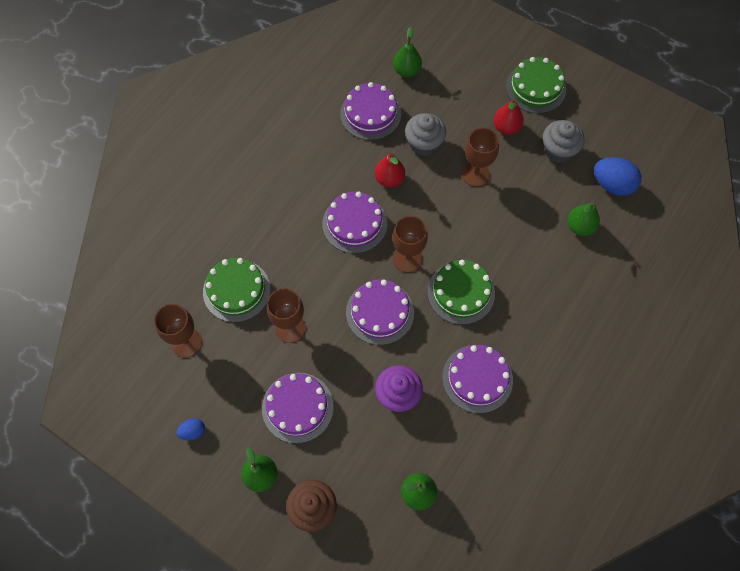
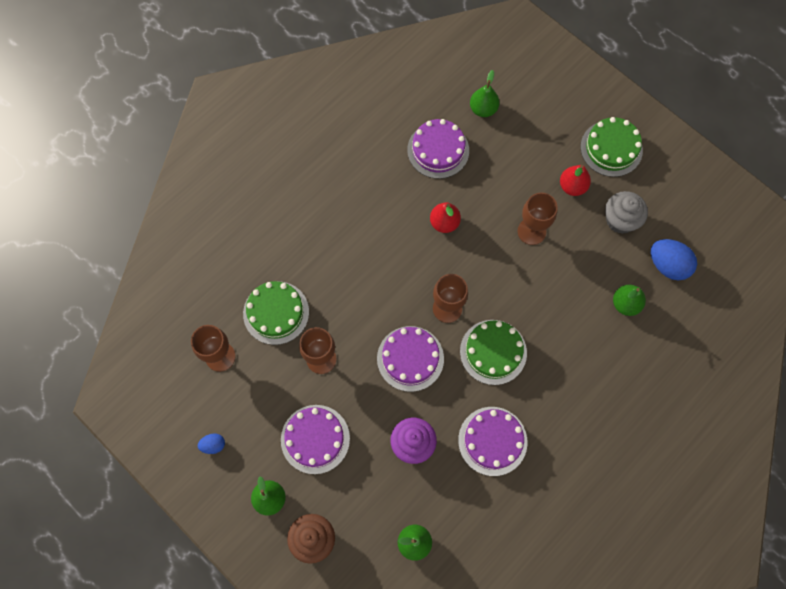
camera: 10 degrees right, 5 degrees up
purple cake [322,191,387,253] -> none
grey cupcake [405,113,446,156] -> none

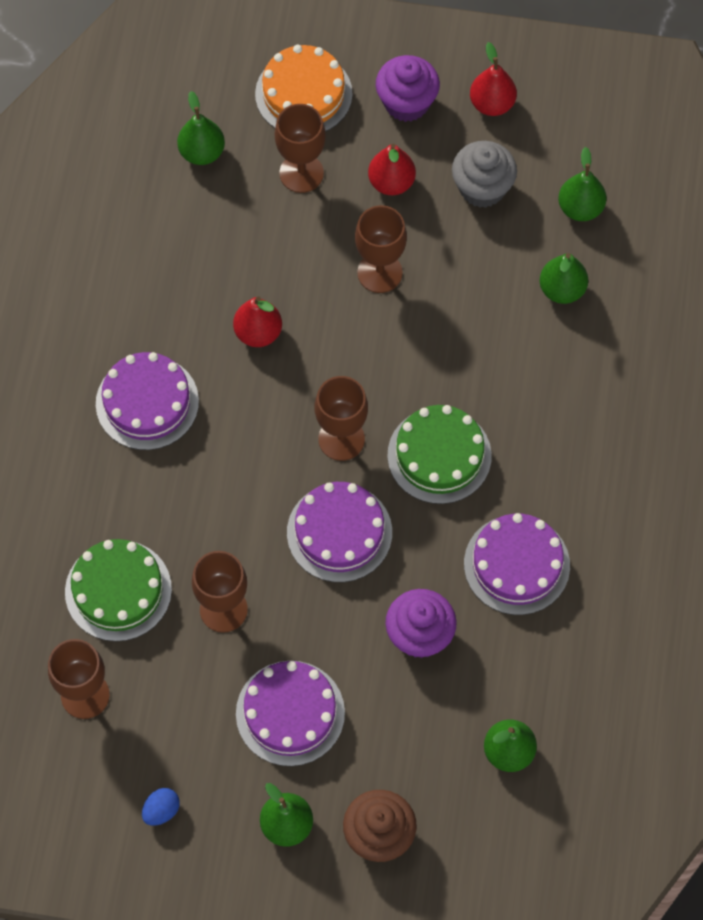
camera: 35 degrees left, 5 degrees down
purple cake [407,119,469,179] -> purple cake moved to [96,352,199,450]
green cake [580,117,643,177] -> purple cupcake [376,55,440,122]
blue egg [651,239,697,280] -> green pear [558,147,607,221]
none -> orange cake [255,45,352,132]
none -> brown goblet [275,104,326,193]
none -> red pear [470,42,517,116]

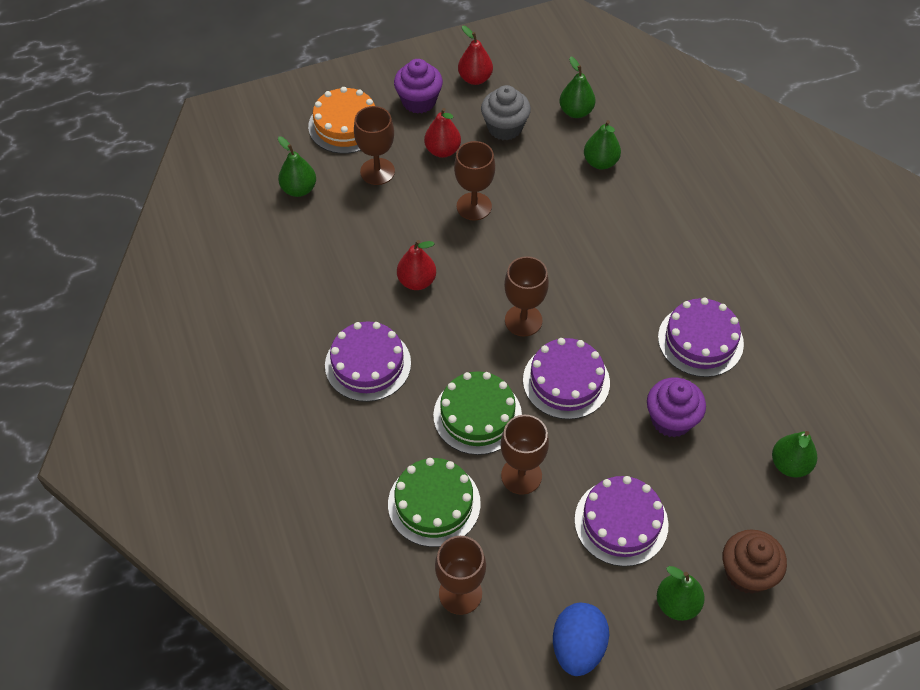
camera: 30 degrees left, 10 degrees down
blue egg [142,788,180,826] -> blue egg [553,603,609,676], size x1.92
green cake [387,405,492,504] -> green cake moved to [433,371,522,455]

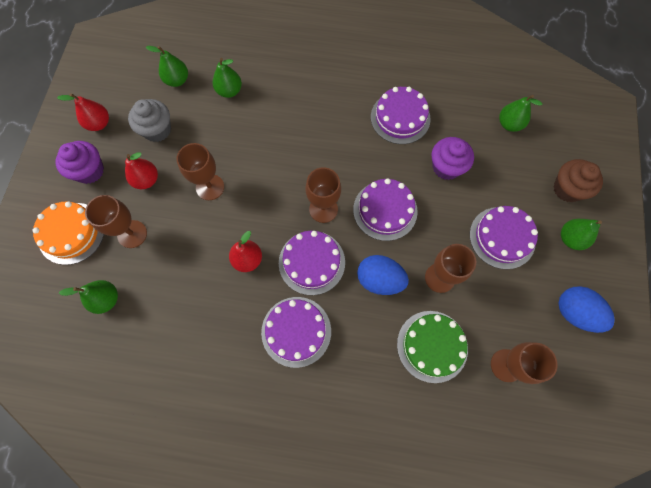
camera: 60 degrees left, 15 degrees up
green cake [433,371,522,455] -> blue egg [357,255,409,295]
none -> purple cake [279,231,345,295]

